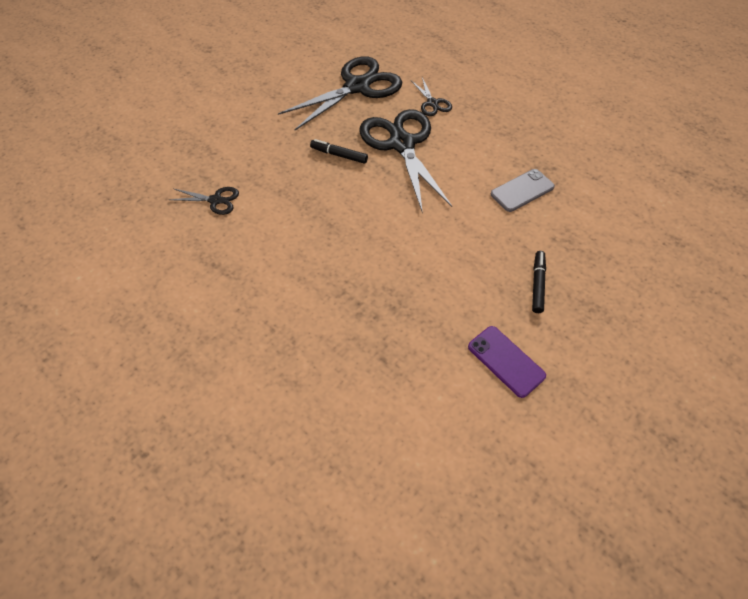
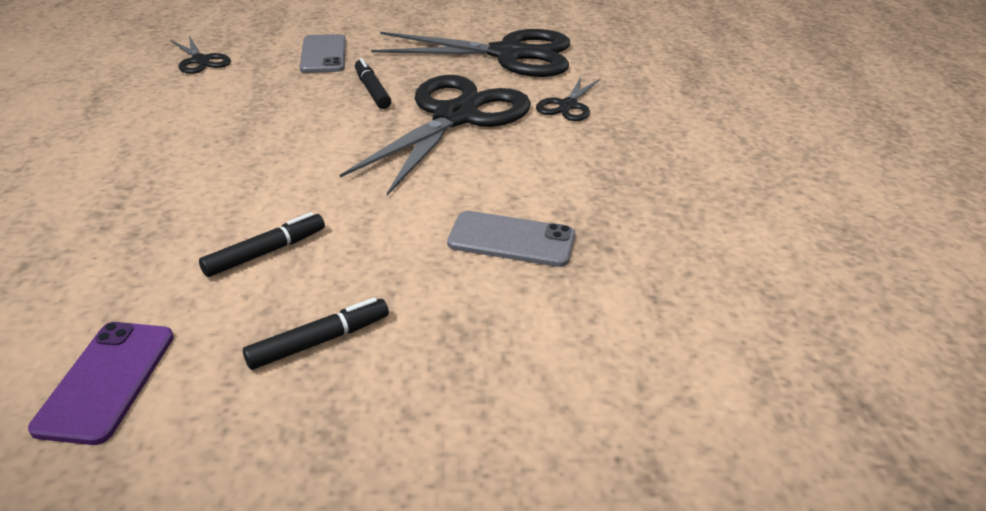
camera: 45 degrees right, 20 degrees down
none -> black marker [199,212,325,277]
none -> grey phone [299,34,346,73]

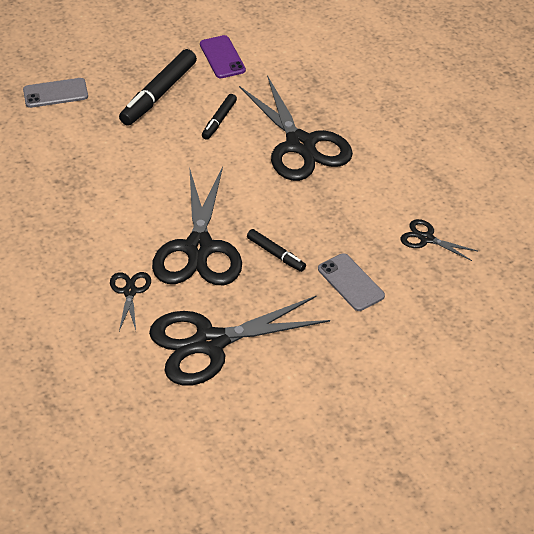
camera: 155 degrees right, 10 degrees up
black marker [243,297,389,370] -> black marker [119,49,197,126], size x1.81
grey phone [447,211,575,267] -> grey phone moved to [23,78,88,108]
none -> black scissors [239,75,353,181]

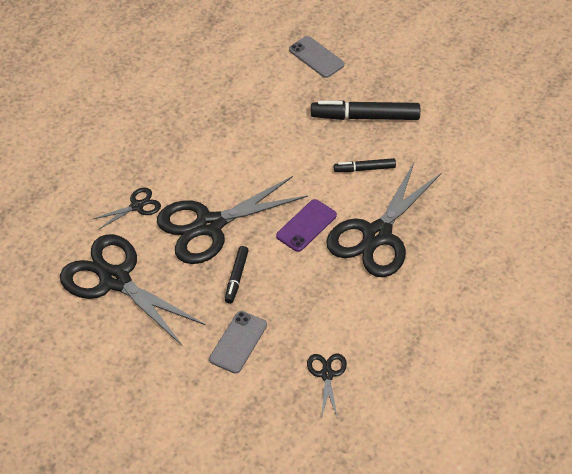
camera: 60 degrees right, 5 degrees up
purple phone [200,35,246,78] -> purple phone moved to [276,199,337,252]

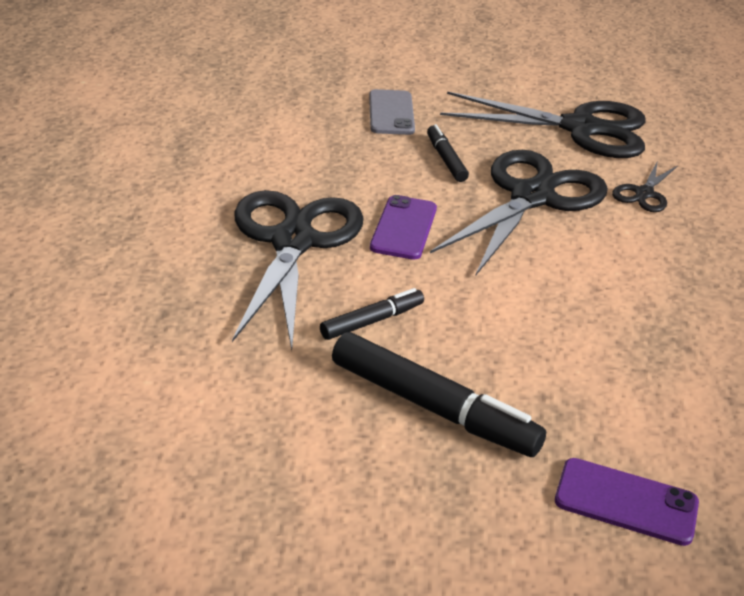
camera: 150 degrees right, 15 degrees down
grey phone [289,36,345,78] -> purple phone [555,458,699,546]
black scissors [307,354,347,420] -> none
black marker [311,101,420,120] -> black marker turned 60 degrees clockwise [332,332,546,457]

